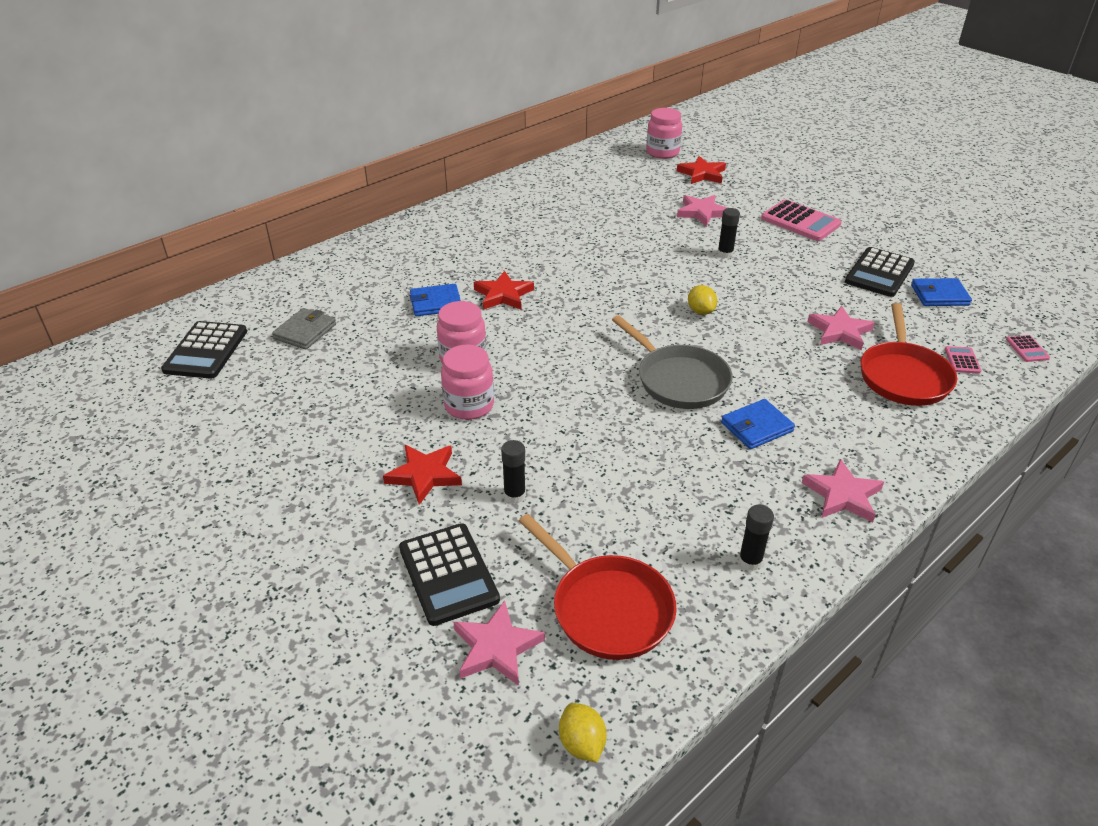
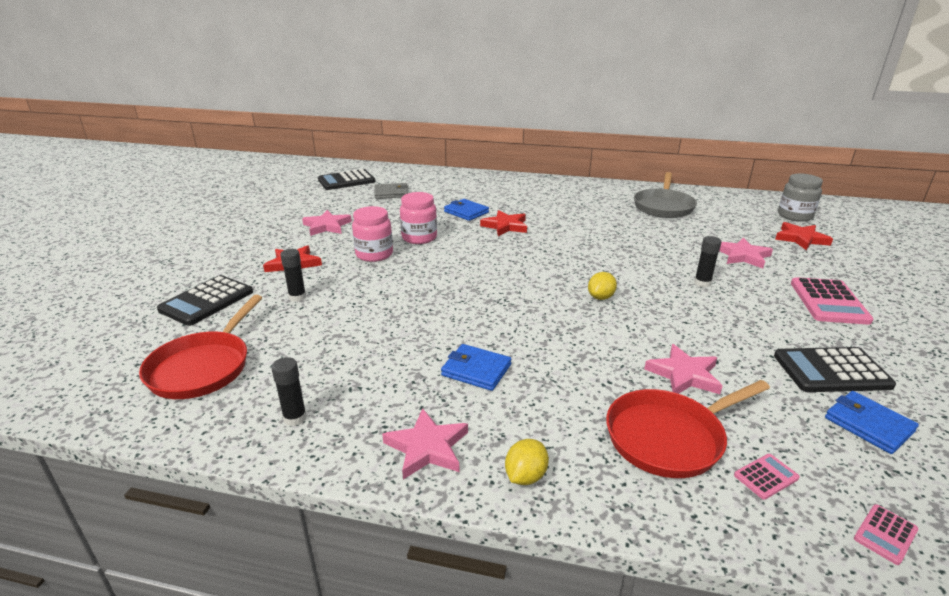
camera: 55 degrees right, 10 degrees down
pink star [453,600,545,686] -> pink star moved to [302,210,352,236]
yellow lemon [559,703,607,762] -> yellow lemon moved to [505,439,549,485]
grey pan [612,315,733,409] -> grey pan moved to [634,172,697,218]
pink jar [646,108,682,159] -> grey jar [778,173,823,222]

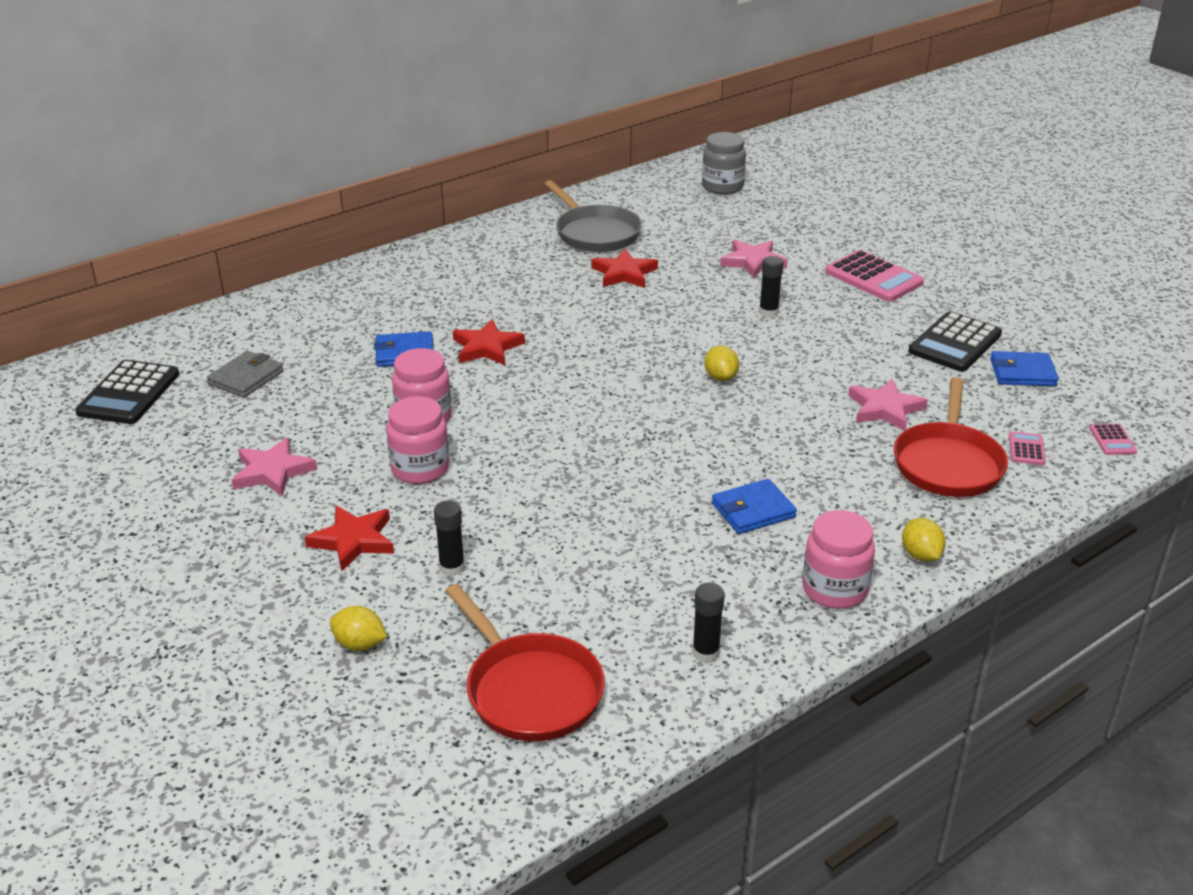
camera: 50 degrees left, 5 degrees up
black calculator [157,275,253,326] -> yellow lemon [330,606,387,651]
pink star [382,408,468,479] -> pink jar [803,510,875,609]
red star [775,222,833,250] -> red star moved to [591,249,658,288]

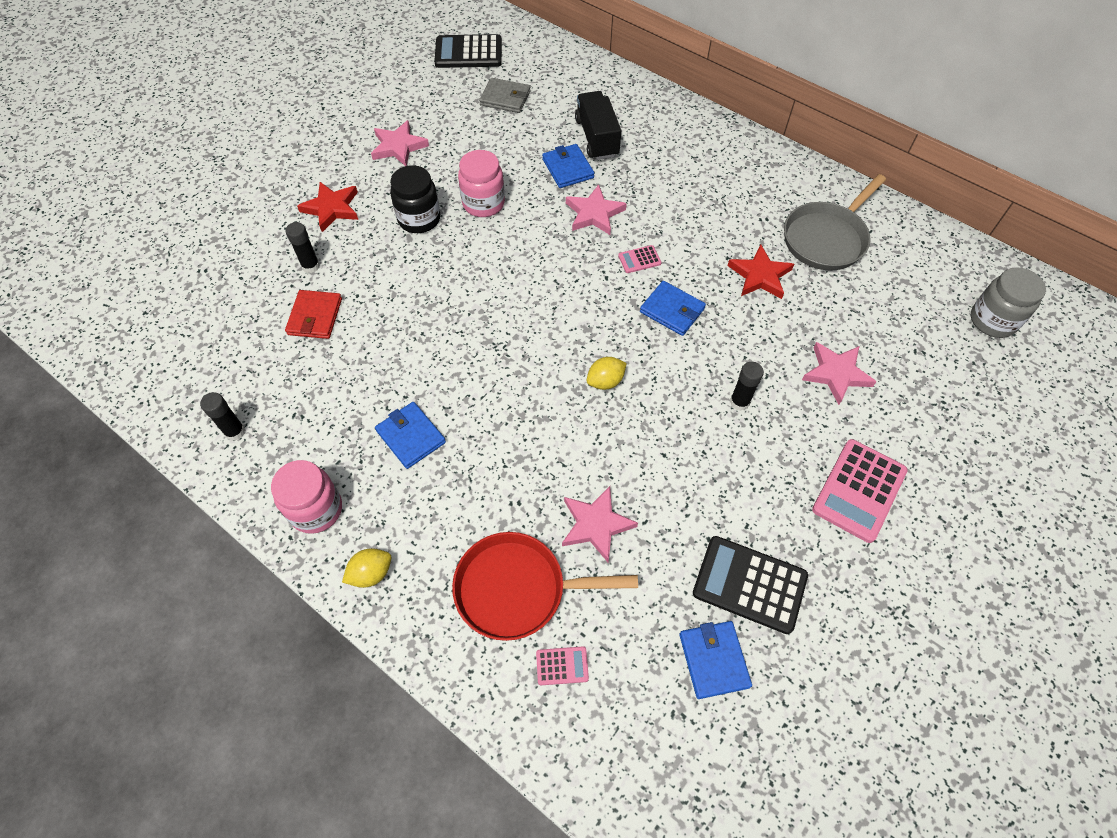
camera: 75 degrees right, 25 degrees up
yellow lemon [330,606,387,651] -> none
pink jar [386,396,449,484] -> black jar [390,165,440,233]
red pan [446,584,605,741] -> none
red star [453,319,525,365] -> pink star [566,185,627,235]
pink calculator [1089,424,1137,455] -> pink calculator moved to [618,245,662,273]
none -> red wallet [285,290,342,339]
none -> black truck [575,91,621,160]
none -> blue wallet [640,281,706,336]

